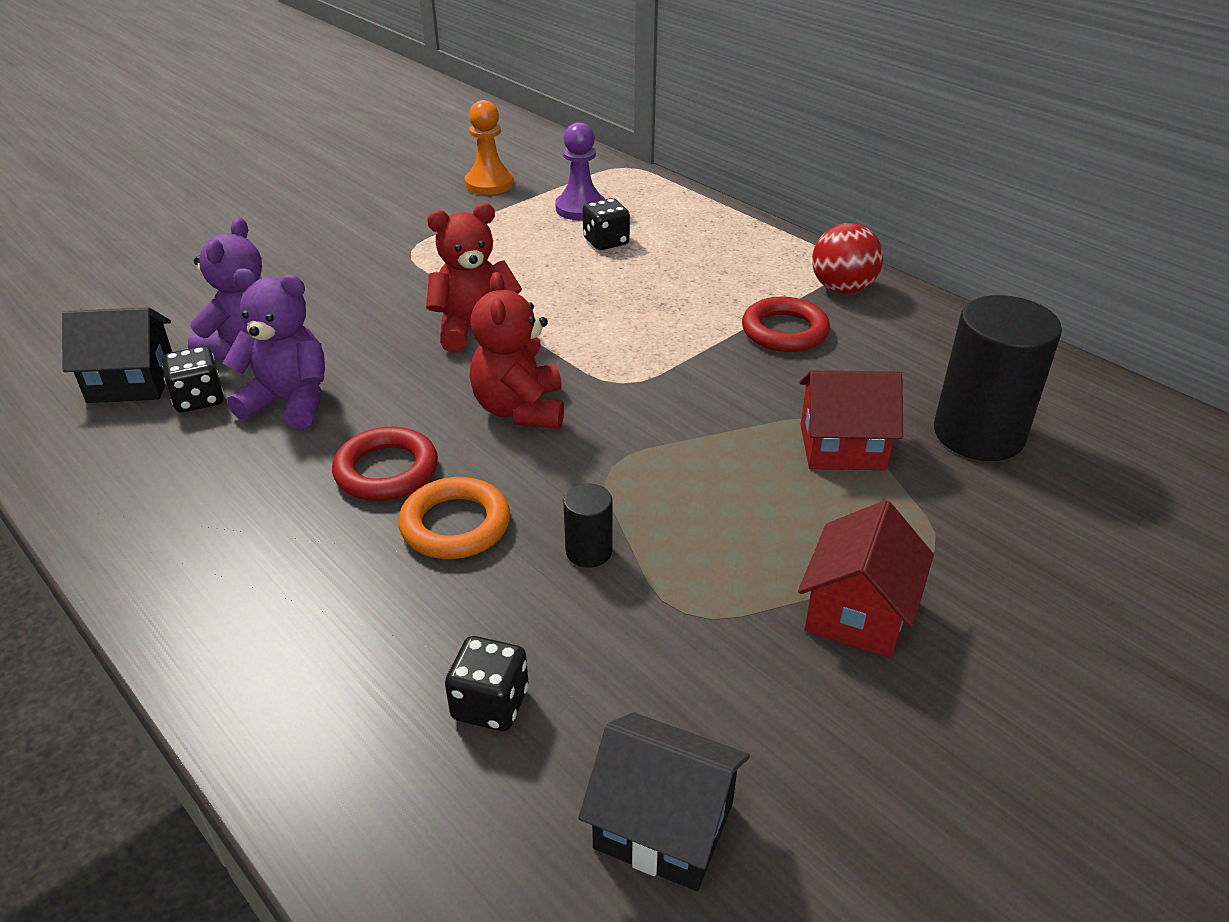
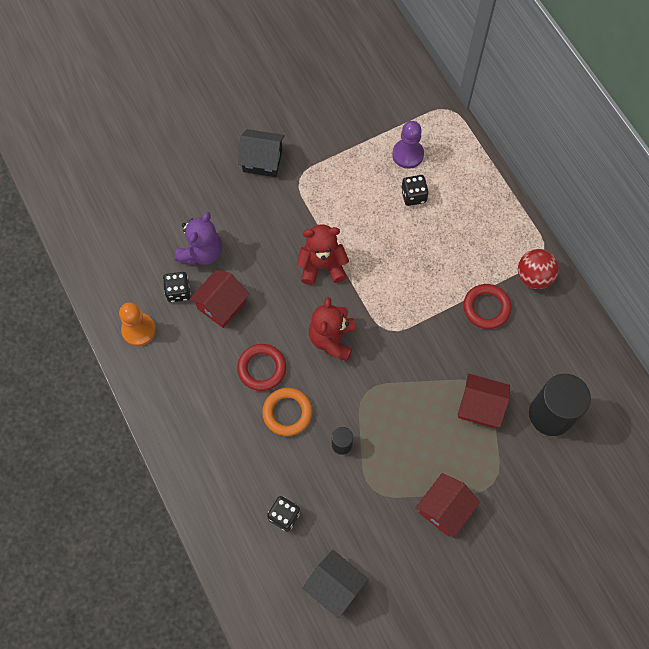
camera: 15 degrees right, 30 degrees up
black house [62,307,172,403] -> black house moved to [238,129,285,177]
purple teddy bear [223,269,325,429] -> red house [189,269,249,328]
orange pawn [465,100,514,195] -> orange pawn moved to [119,303,156,346]

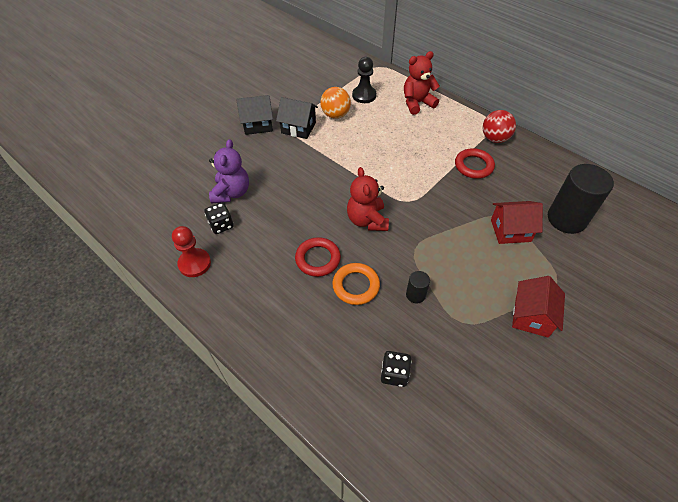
camera: 20 degrees left, 15 degrees down
orange pawn [119,303,156,346] -> red pawn [172,226,211,277]
red house [189,269,249,328] -> none
red teddy bear [297,224,349,285] -> red teddy bear moved to [404,51,440,115]
black house [302,550,369,619] -> black house moved to [276,97,318,139]
purple pawn [392,121,424,169] -> black pawn [352,57,376,103]
black dice [401,175,429,206] -> none
none -> orange ball [320,87,351,119]

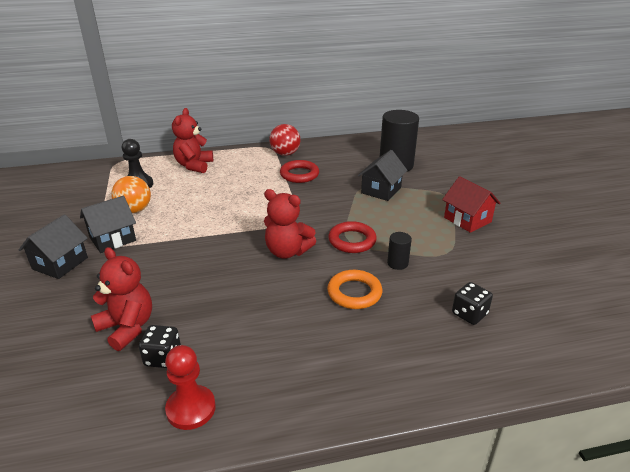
camera: 55 degrees left, 20 degrees down
purple teddy bear [209,139,249,204] -> red teddy bear [91,247,152,351]
red ring [295,237,341,277] -> red ring moved to [328,221,377,253]
red house [491,201,543,244] -> black house [358,150,408,201]

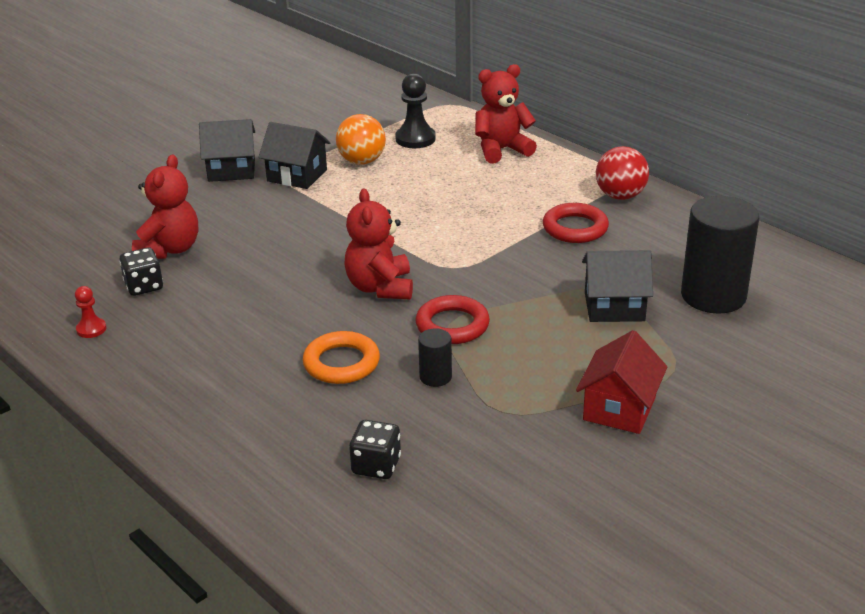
camera: 60 degrees right, 0 degrees up
red pawn [165,345,216,430] -> red pawn [75,286,106,338], size x0.57

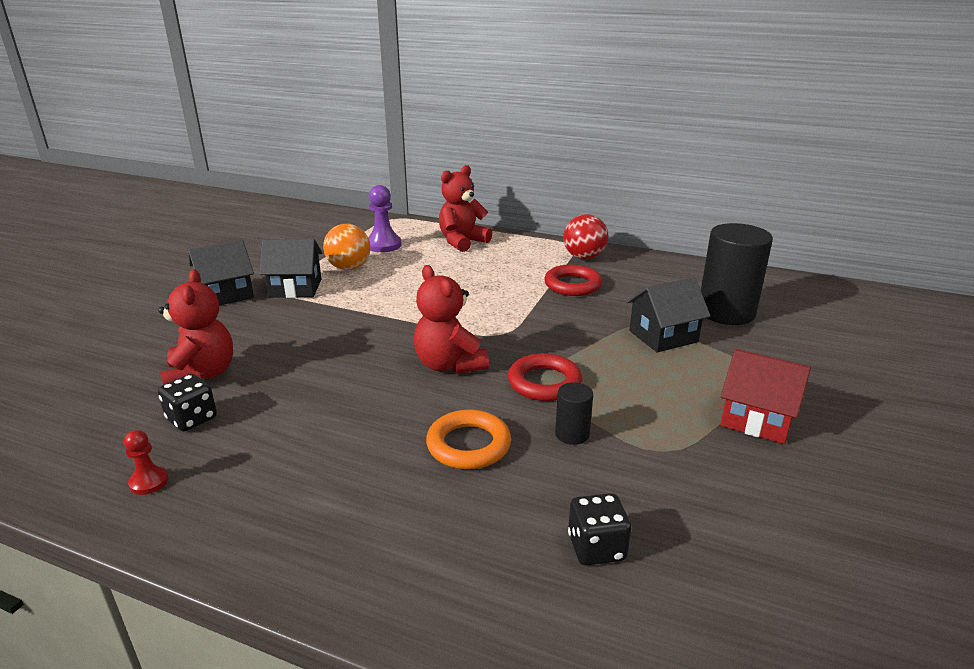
camera: 25 degrees left, 5 degrees down
black pawn [395,73,436,148] -> purple pawn [368,185,402,252]
red house [576,330,668,434] -> red house turned 60 degrees counterclockwise [720,349,811,444]

